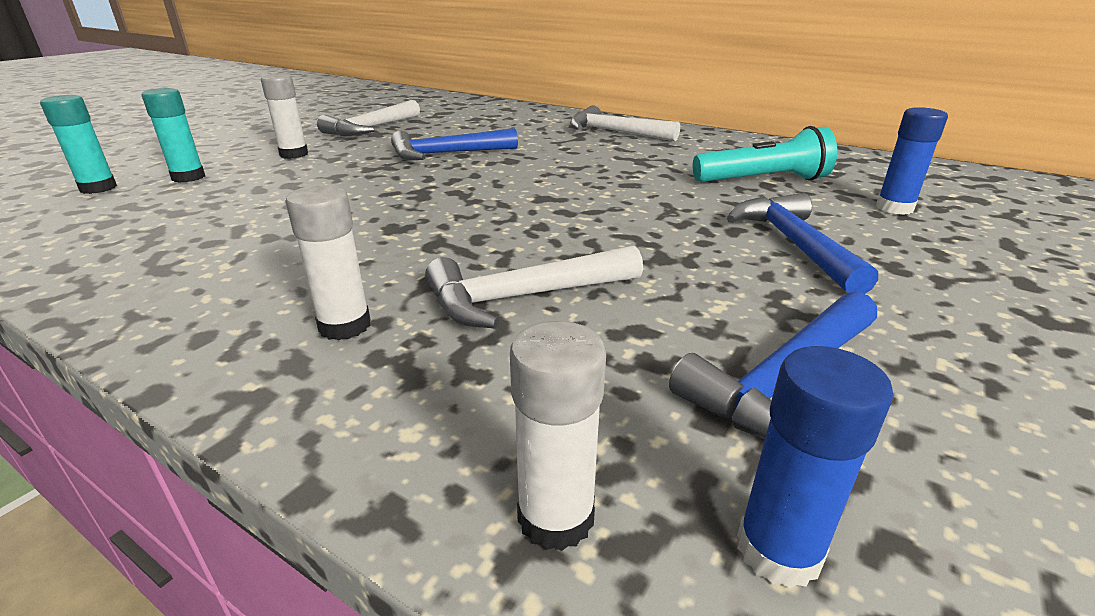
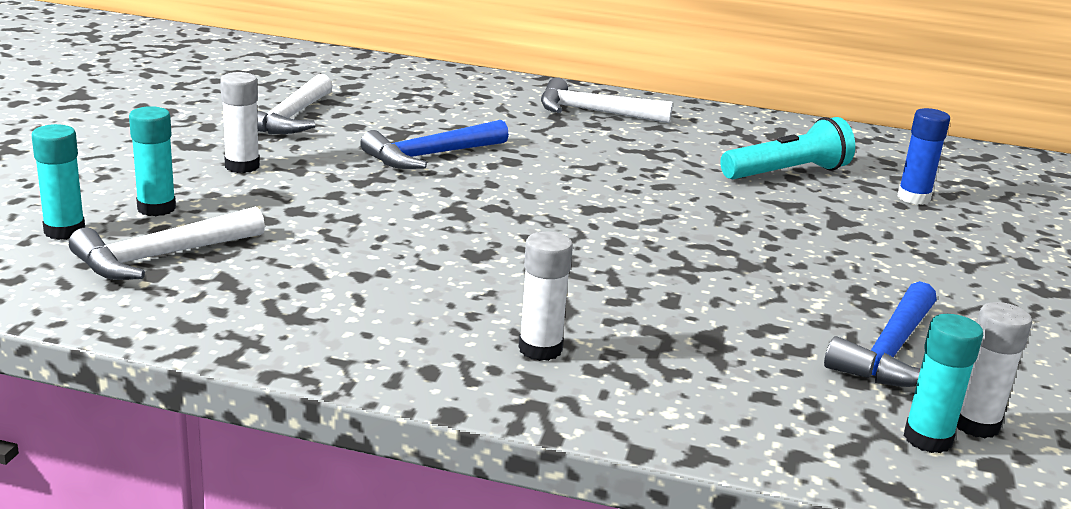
camera: 20 degrees left, 5 degrees down
white hammer [425,245,643,328] -> white hammer moved to [69,206,265,280]
white glue stick [510,321,606,551] -> white glue stick moved to [957,302,1032,438]
blue hammer [727,193,878,294] -> none
blue glue stick [737,346,893,589] -> turquoise glue stick [904,314,983,453]

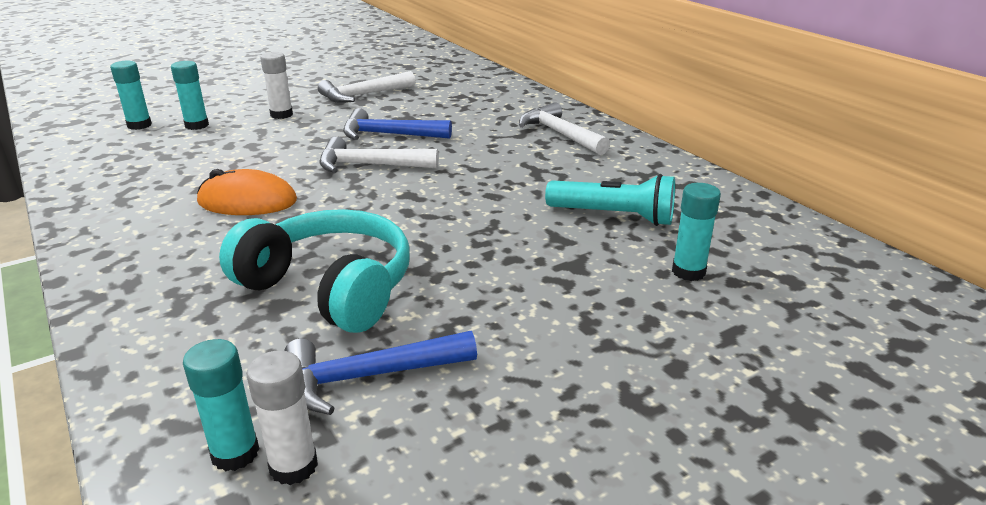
camera: 45 degrees right, 5 degrees up
white hammer [69,206,265,280] -> white hammer moved to [319,136,439,173]
white glue stick [518,231,573,361] -> none
blue glue stick [897,108,950,205] -> turquoise glue stick [672,183,721,281]
none -> orange mouse [197,169,297,215]
none -> turquoise headphones [219,209,410,333]

